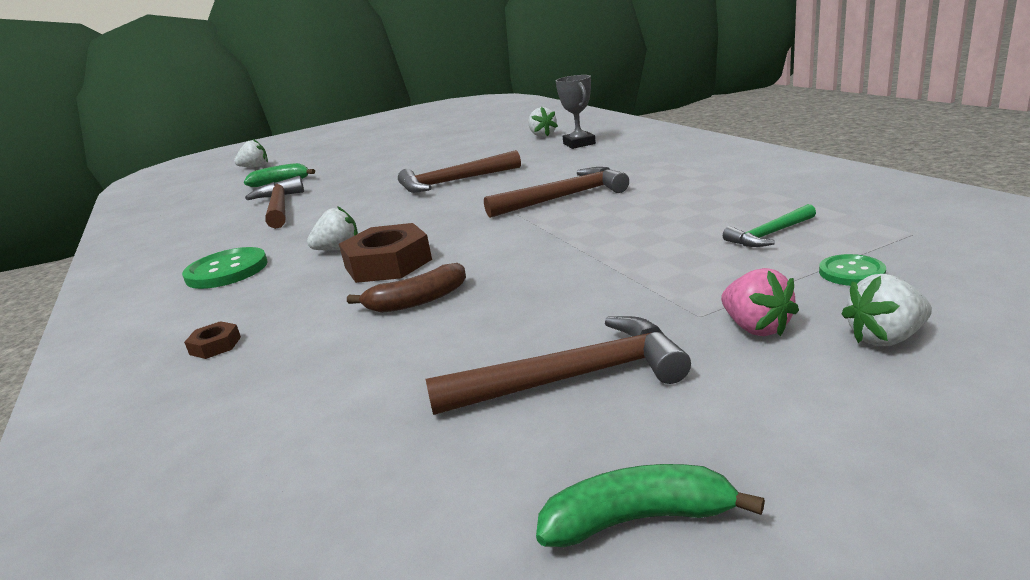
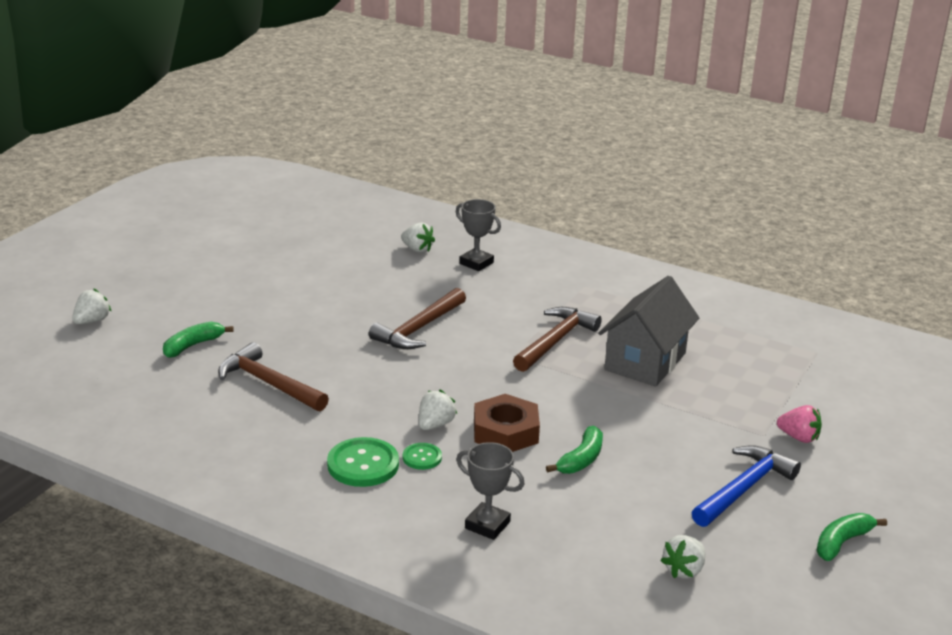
camera: 40 degrees left, 5 degrees up
brown nut [184,321,241,359] -> grey trophy [456,442,525,540]
brown banana [347,263,466,313] -> green banana [546,426,603,474]
brown hammer [426,316,691,415] -> blue hammer [691,445,801,527]
green hammer [723,204,816,247] -> none
green button [819,254,886,286] -> green button moved to [403,443,442,470]
white strawberry [842,274,932,346] -> white strawberry moved to [660,535,705,578]
none -> grey house [598,276,699,387]

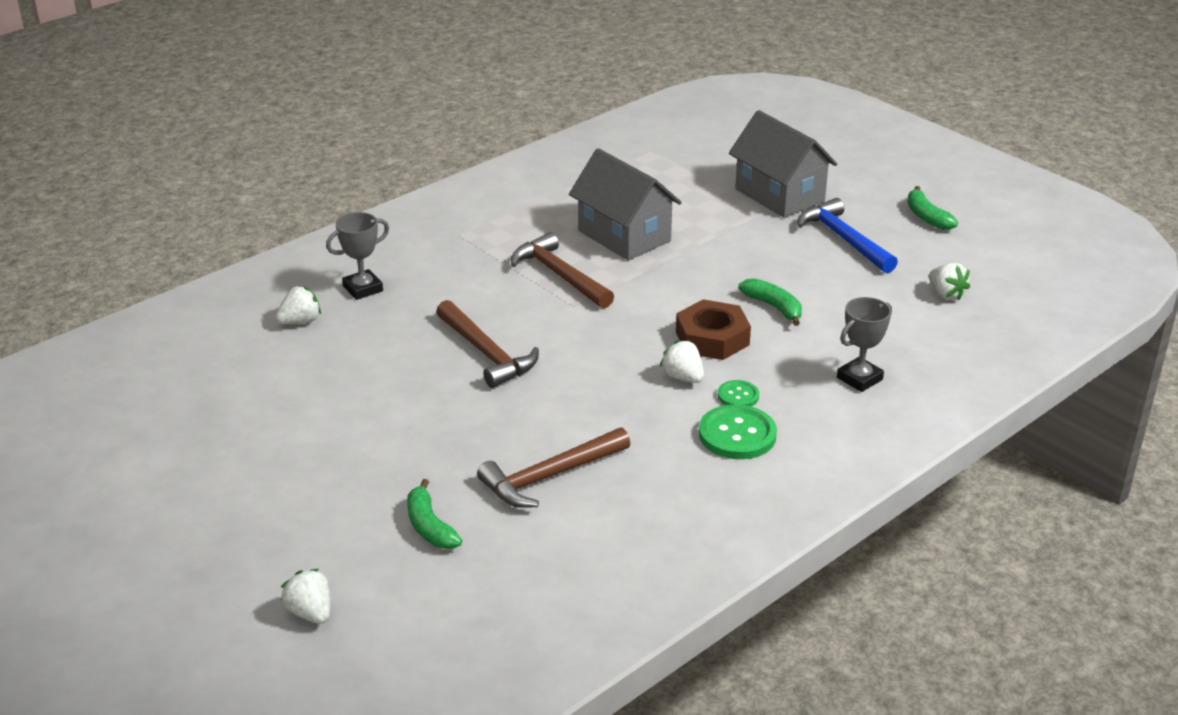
camera: 70 degrees left, 5 degrees up
pink strawberry [777,405,822,443] -> grey house [729,110,837,218]

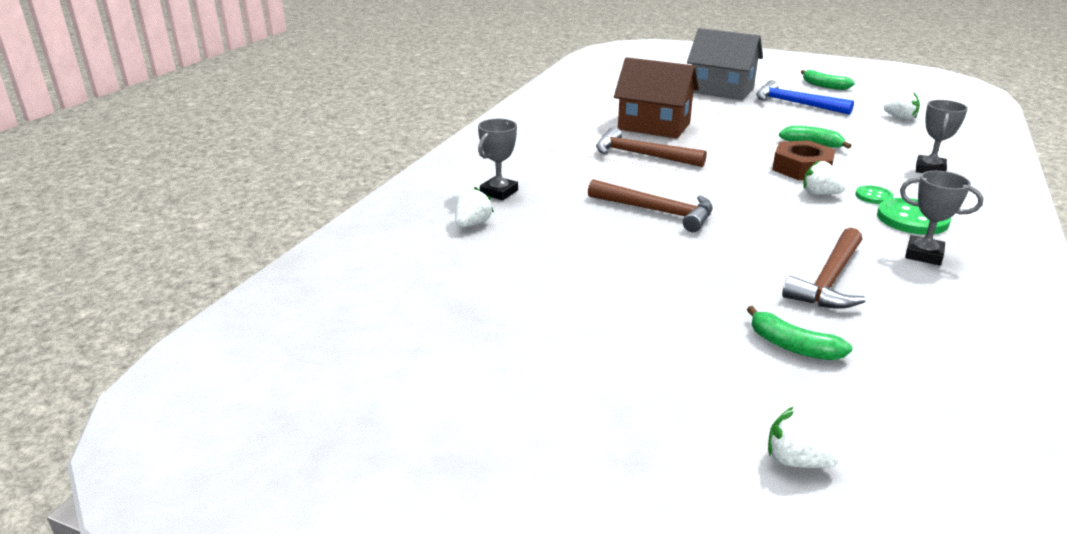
camera: 25 degrees left, 5 degrees down
grey house [569,148,682,260] -> brown house [614,57,699,138]
none -> grey trophy [900,171,984,265]

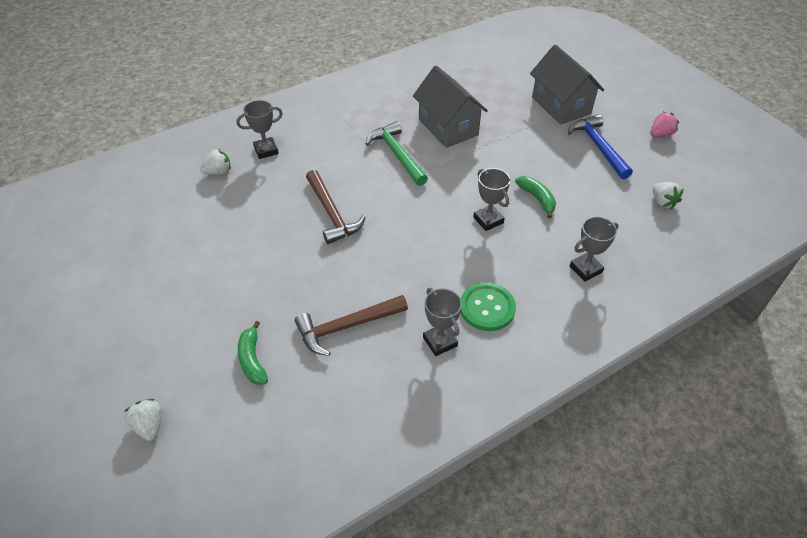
camera: 35 degrees right, 20 degrees up
brown hammer [596,127,707,167] -> green hammer [366,121,428,186]
brown house [614,57,699,138] -> grey house [413,66,488,148]
brown nut [772,140,835,180] -> grey trophy [473,168,510,231]
green banana [801,70,855,90] -> pink strawberry [650,112,679,137]
white strawberry [803,161,846,195] -> none
green button [855,185,893,204] -> none

